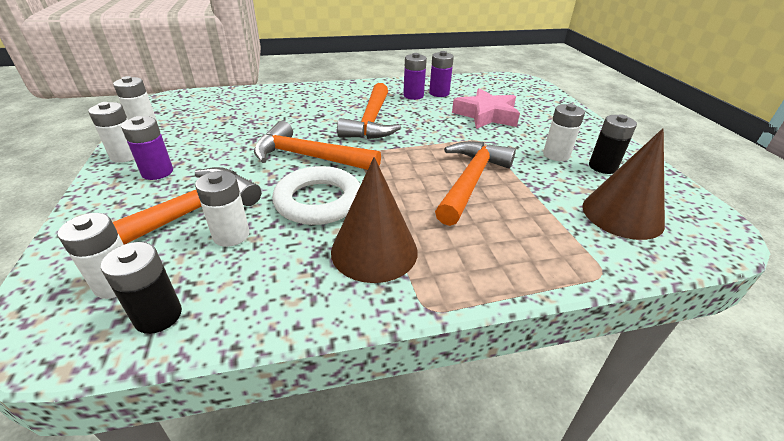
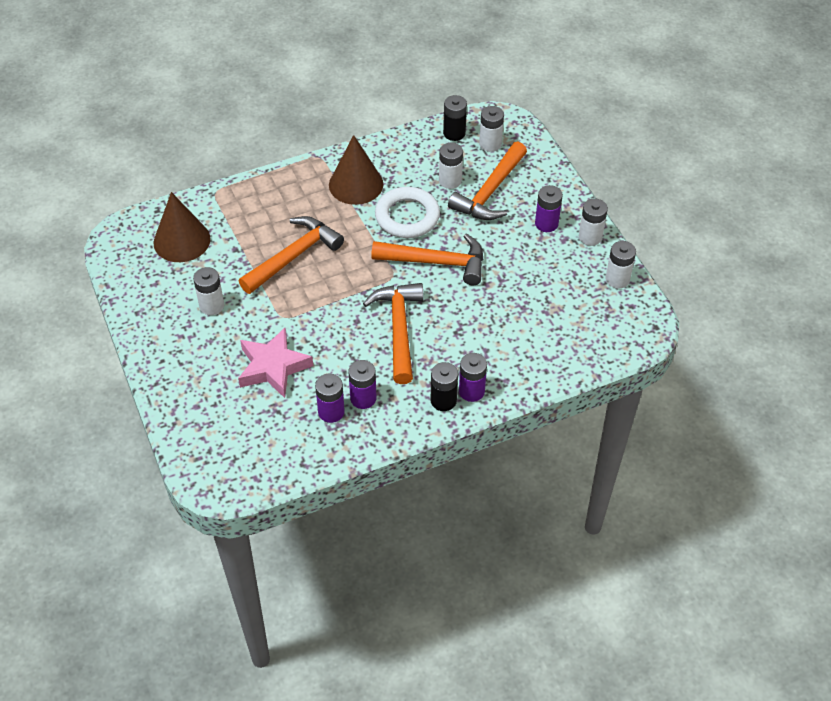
camera: 170 degrees right, 15 degrees up
orange hammer [435,141,516,226] -> orange hammer turned 150 degrees counterclockwise [239,216,344,294]
black battery [589,114,637,174] -> black battery moved to [431,362,458,411]
none -> purple battery [459,353,487,402]

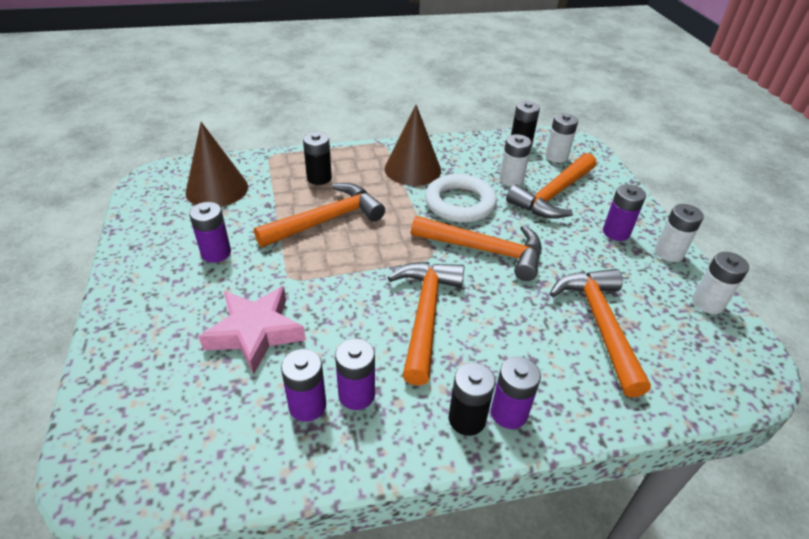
camera: 10 degrees right, 10 degrees down
white battery [193,267,224,315] -> purple battery [189,202,231,263]
none -> black battery [303,132,332,185]
none -> orange hammer [550,269,651,397]

